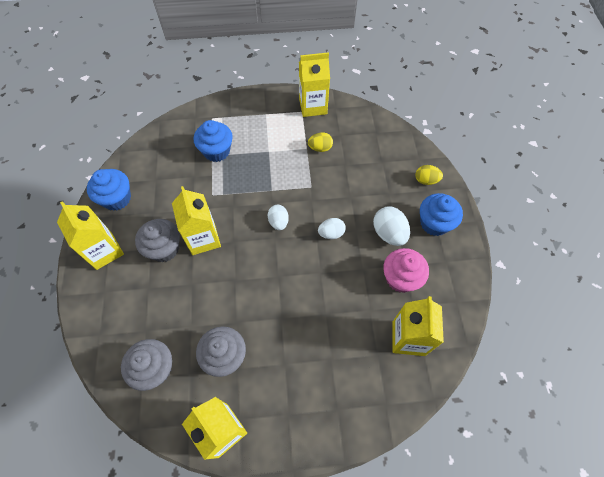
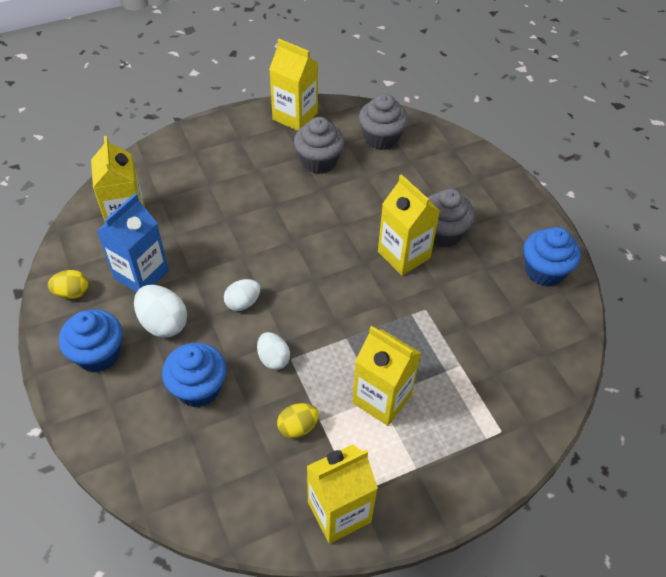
camera: 160 degrees right, 10 degrees down
yellow carton [57,202,124,270] -> yellow carton moved to [352,326,421,426]
blue cupcake [194,120,233,162] -> blue cupcake moved to [162,343,227,407]
white egg [268,205,289,230] -> white egg moved to [257,332,290,370]
pink cupcake [383,248,429,293] -> blue carton [97,193,169,292]
yellow egg [416,165,443,185] -> yellow egg moved to [48,270,89,299]

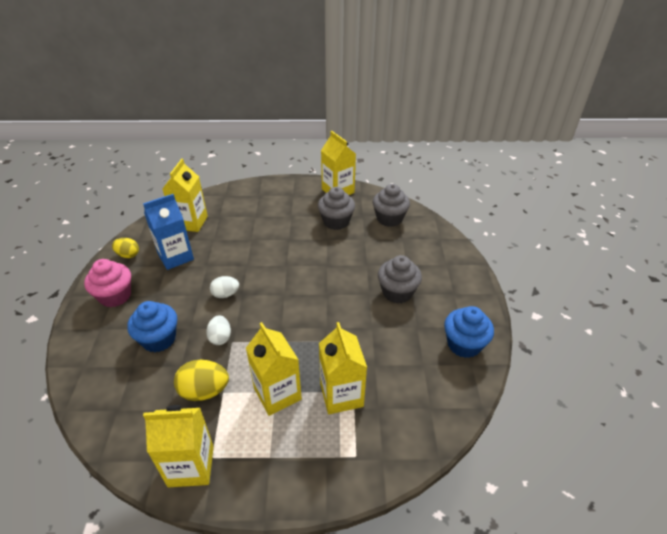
camera: 25 degrees right, 10 degrees down
blue cupcake [59,309,122,372] -> pink cupcake [84,259,131,307]
white egg [134,285,187,338] -> none
yellow egg [277,403,319,439] -> yellow egg [174,360,229,401], size x1.53
yellow carton [378,174,440,276] -> yellow carton moved to [319,322,367,414]

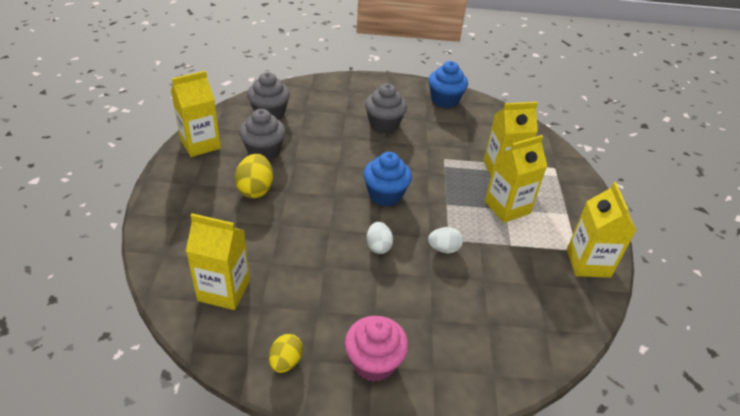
camera: 90 degrees left, 0 degrees up
blue cupcake [127,301,177,352] -> blue cupcake moved to [363,152,412,206]
blue carton [143,194,194,270] -> none
yellow egg [174,360,229,401] -> yellow egg moved to [235,154,273,198]

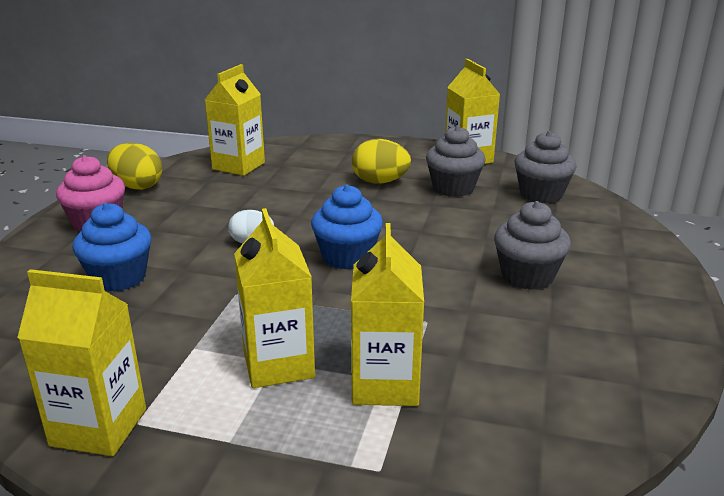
camera: 105 degrees right, 15 degrees down
yellow egg [269,334,303,373] -> yellow egg [107,143,162,190], size x1.53
white egg [428,227,463,253] -> none
blue cupcake [429,61,468,108] -> blue cupcake moved to [73,203,152,292]

